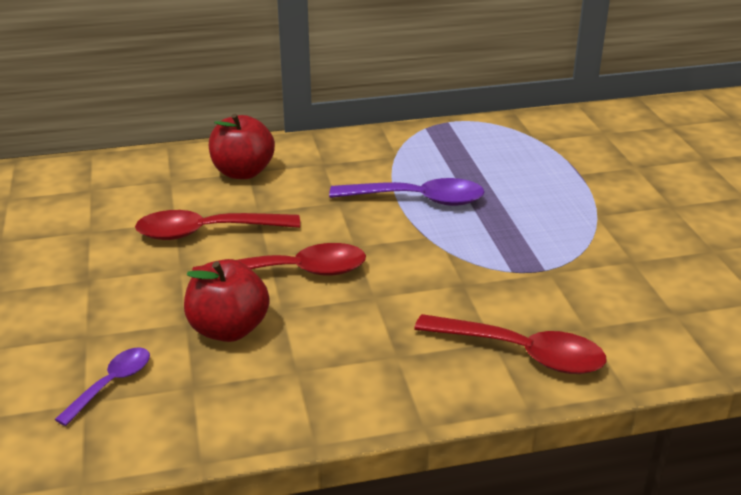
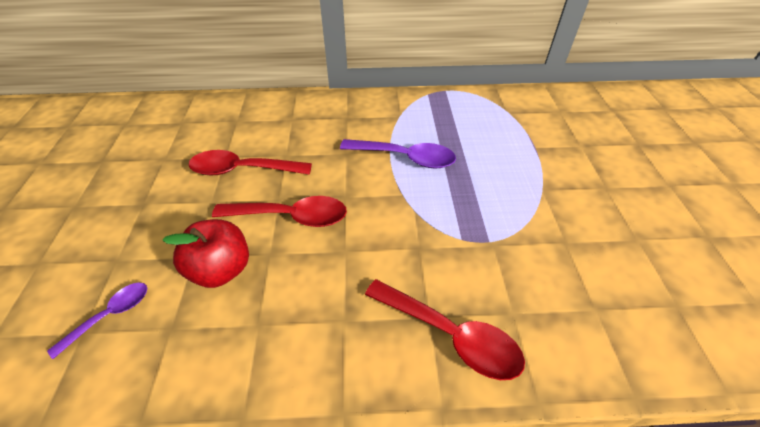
camera: 10 degrees right, 15 degrees up
red apple [209,114,275,179] -> none

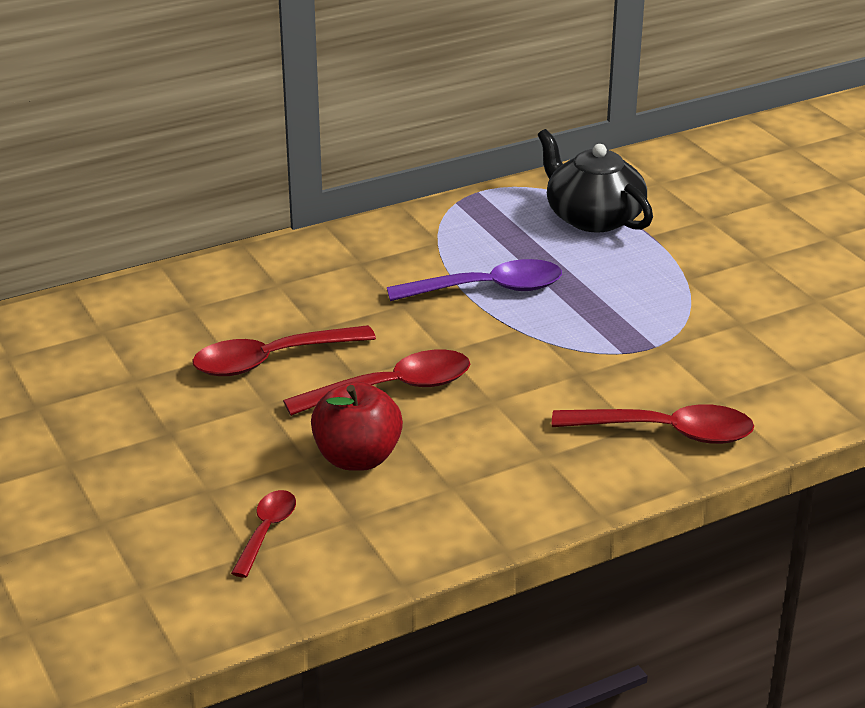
camera: 25 degrees left, 15 degrees down
purple spoon [47,283,147,359] -> red spoon [231,490,296,578]
none -> black teapot [538,129,653,233]

